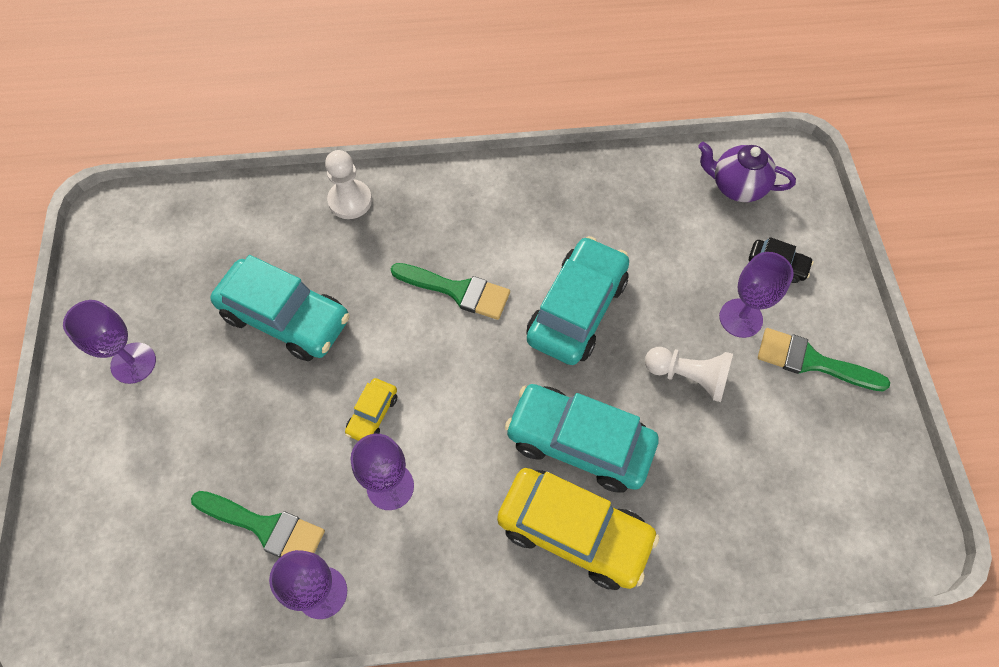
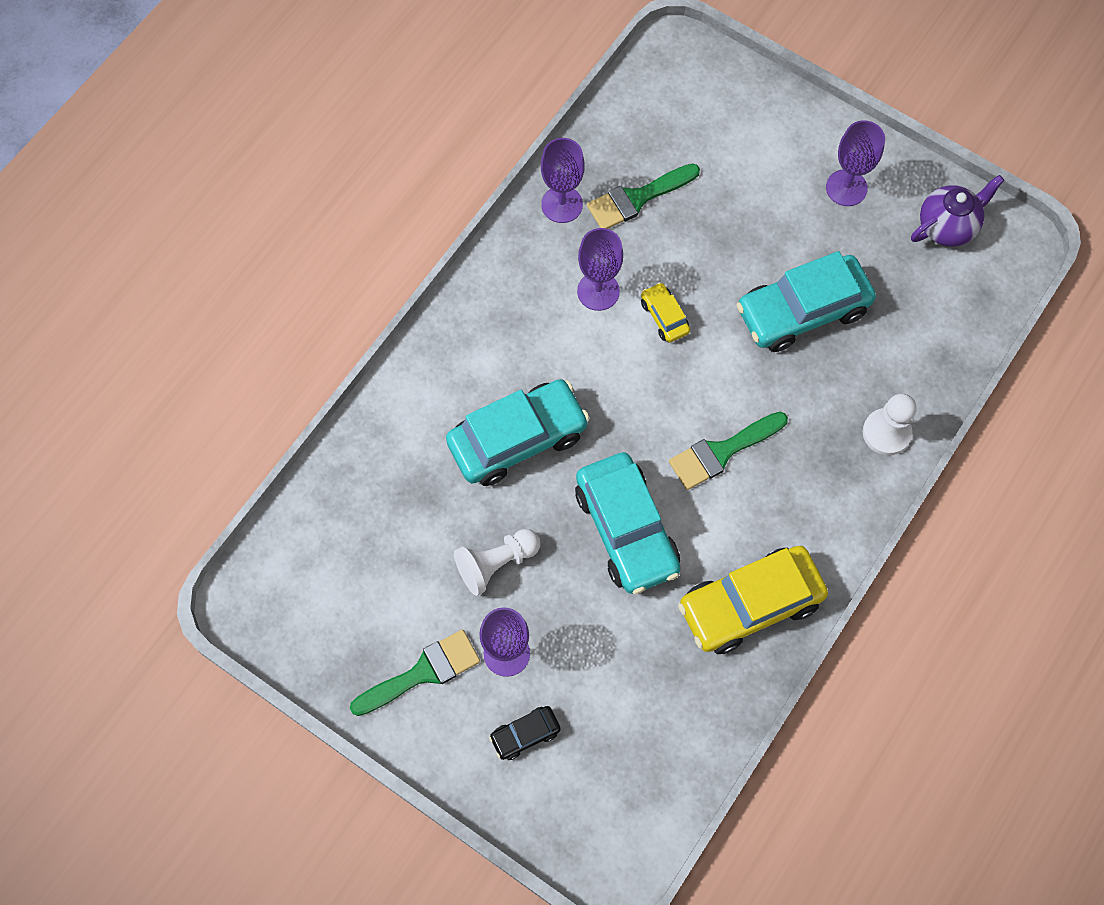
camera: 130 degrees right, 5 degrees up
yellow car [497,468,659,590] -> yellow car moved to [678,546,828,654]
purple teapot [698,142,796,202] -> purple teapot moved to [911,175,1004,246]

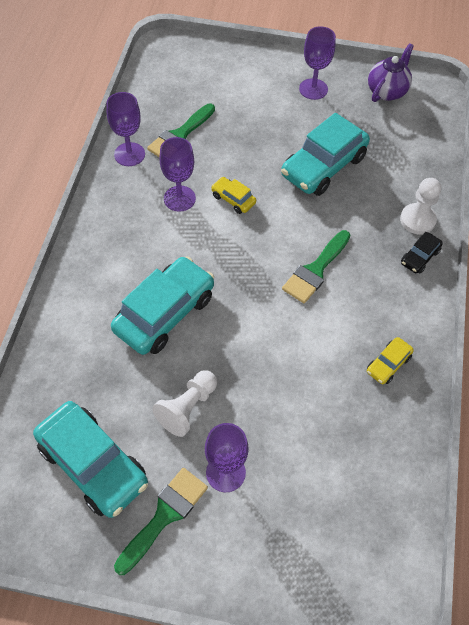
camera: 25 degrees left, 10 degrees down
black car [489,706,561,760] -> black car moved to [401,232,443,274]
turquoise car [575,452,681,594] -> turquoise car moved to [33,401,148,518]
yellow car [678,546,828,654] -> yellow car [367,337,414,384], size x0.47

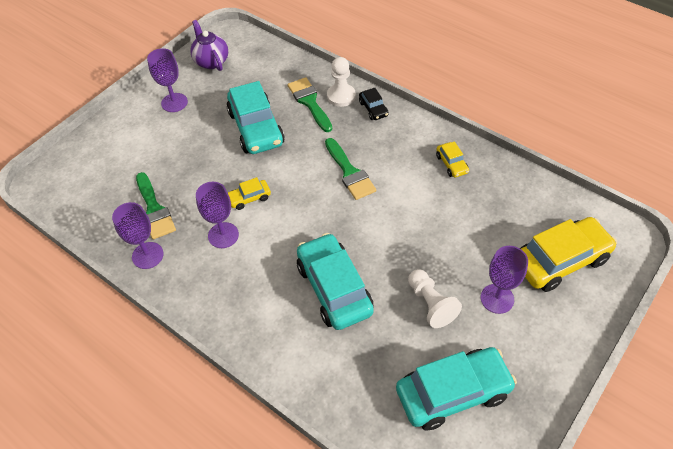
camera: 60 degrees left, 5 degrees down
green brush [114,468,208,575] -> green brush moved to [287,77,332,132]
none -> yellow car [520,217,617,292]

